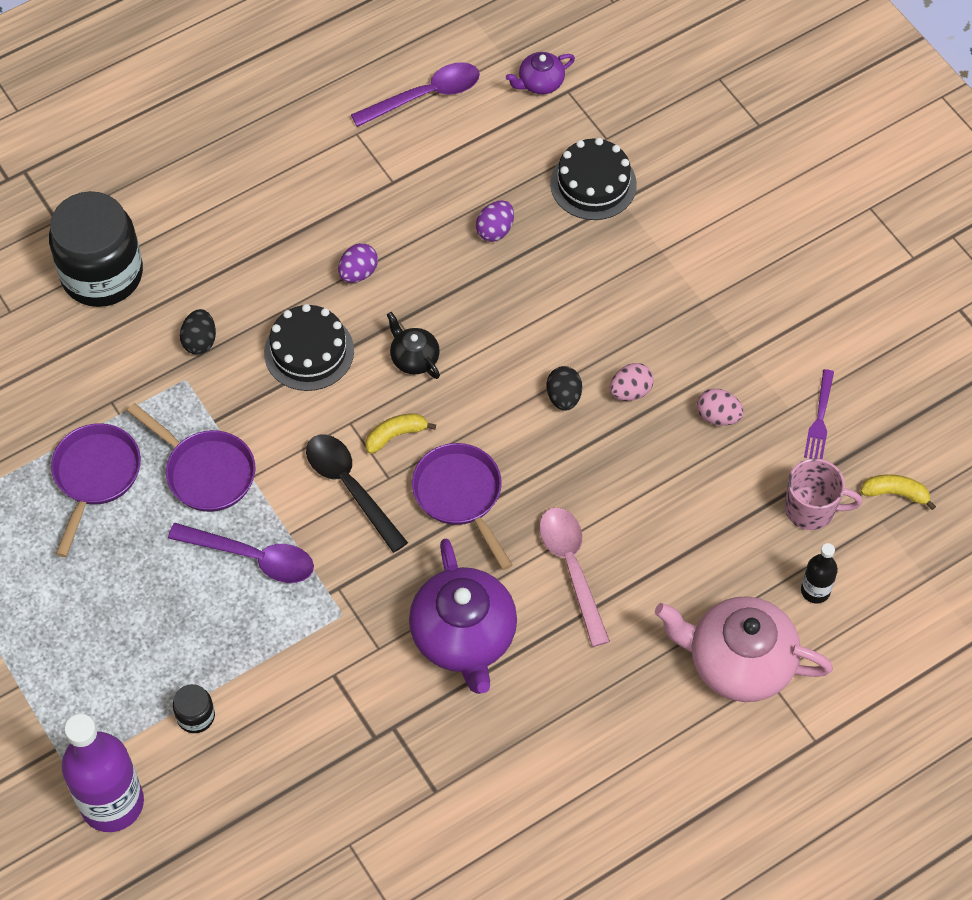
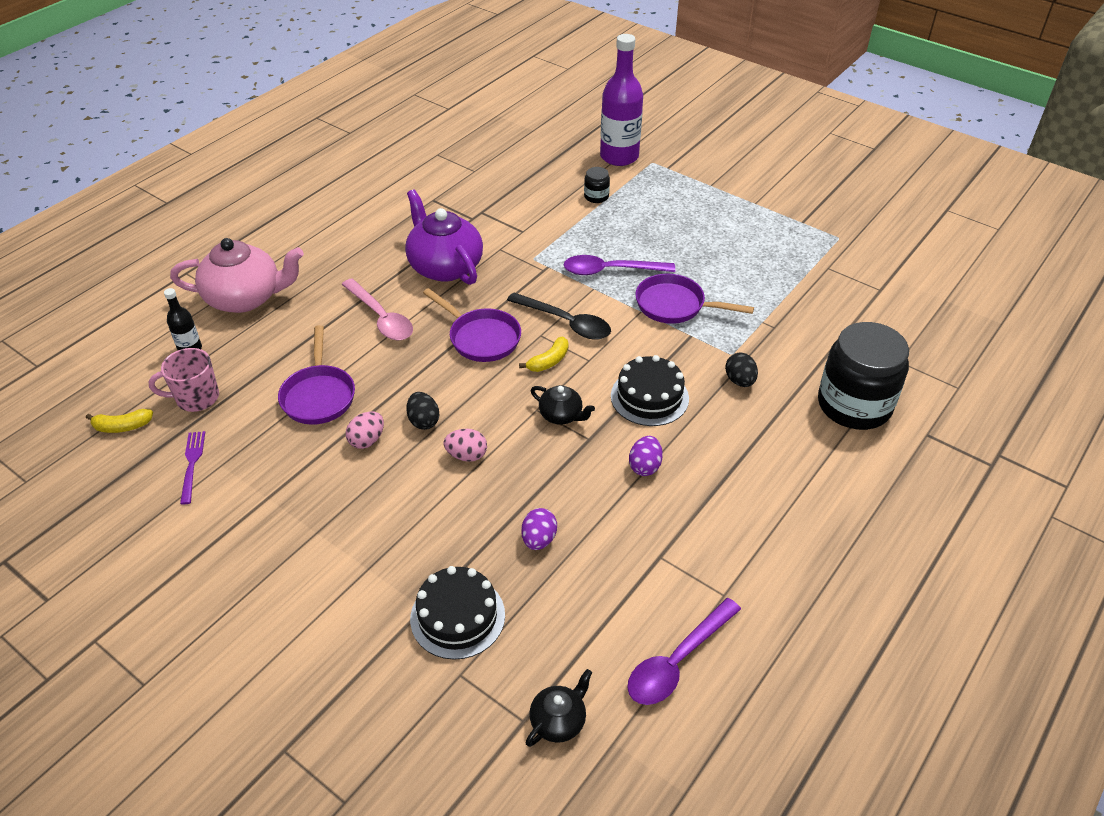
camera: 160 degrees right, 15 degrees down
purple pan [51,423,141,557] -> purple pan moved to [278,325,355,425]
purple teapot [506,52,575,94] -> black teapot [526,669,592,747]
pink egg [697,388,744,426] -> pink egg moved to [443,429,487,462]

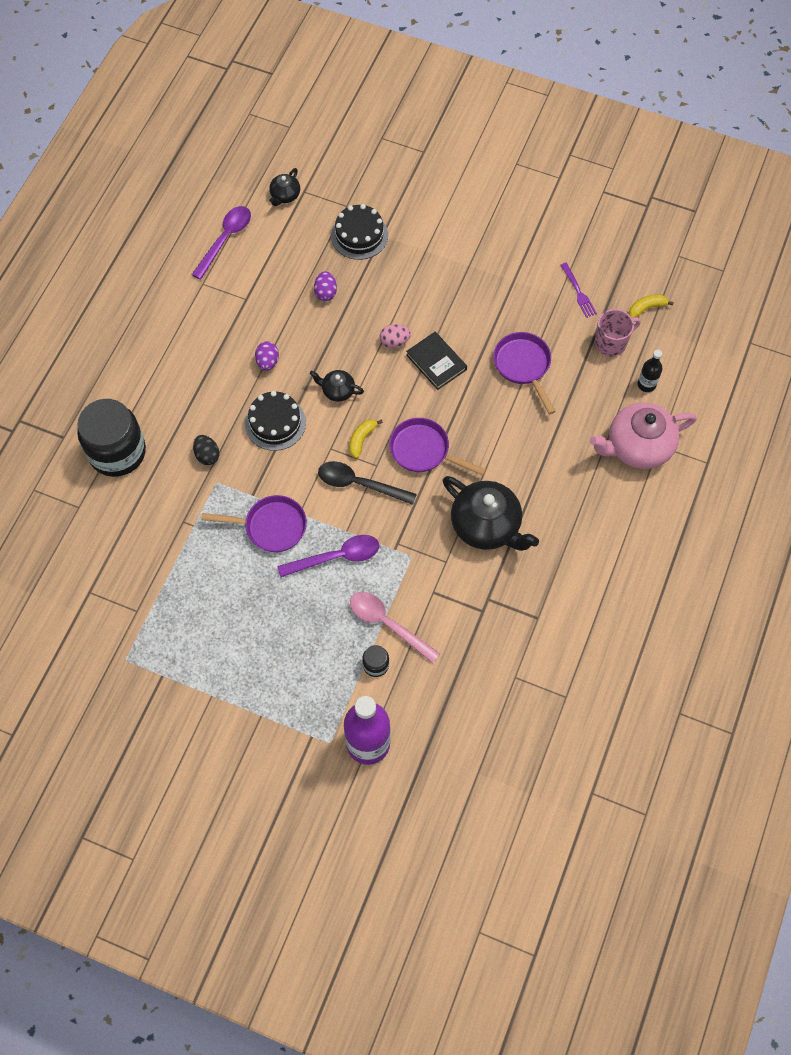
camera: 165 degrees right, 20 degrees up
pink spoon [341,278,413,340] -> pink spoon moved to [350,592,440,664]
pink egg [346,411,384,449] -> none
purple teapot [405,189,483,285] -> black teapot [443,476,539,551]
black egg [406,392,439,430] -> black book [406,332,467,390]

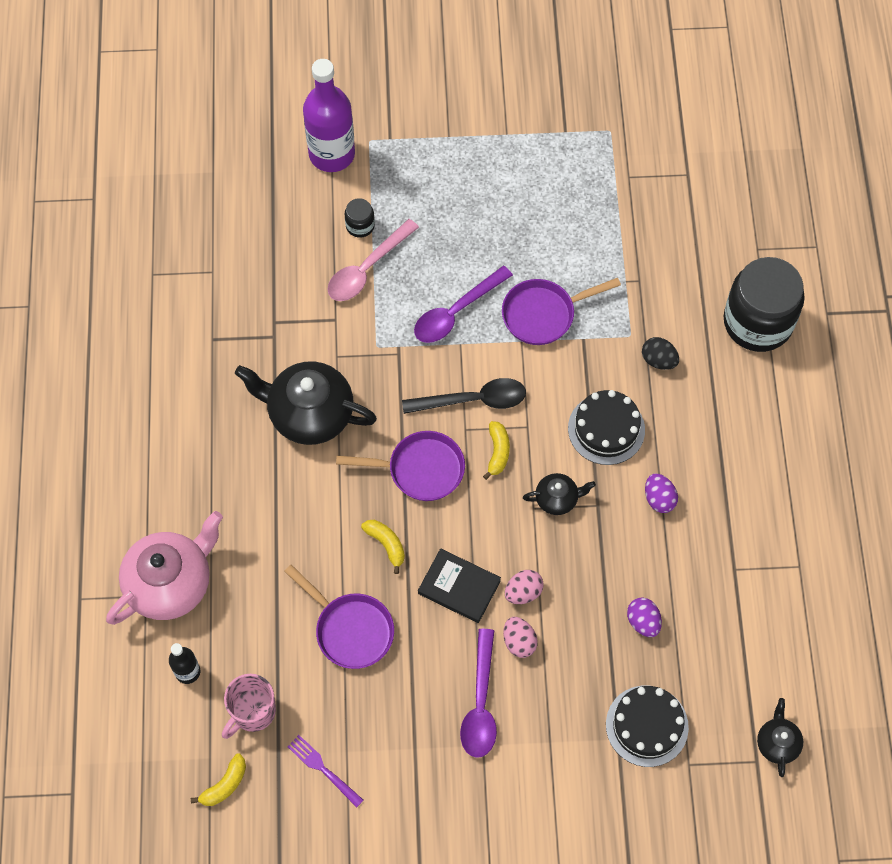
camera: 155 degrees right, 0 degrees up
purple spoon [192,206,251,280] -> purple spoon moved to [460,629,497,758]
pink spoon [350,592,440,664] -> pink spoon turned 120 degrees clockwise [327,219,419,301]
none -> yellow banana [361,520,405,574]
none -> pink egg [503,617,538,658]

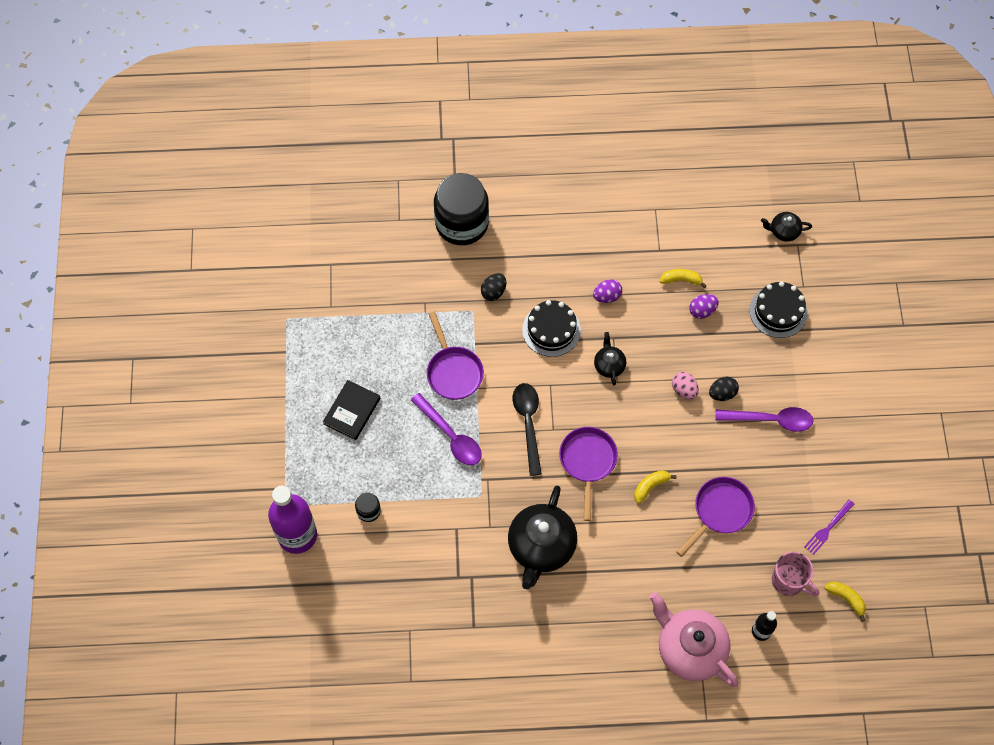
camera: 90 degrees left, 0 degrees up
pink spoon [327,219,419,301] -> none
black book [418,548,501,623] -> black book moved to [323,380,380,440]
yellow banana [483,421,510,480] -> yellow banana moved to [660,269,707,288]
pink egg [503,617,538,658] -> black egg [709,376,739,401]

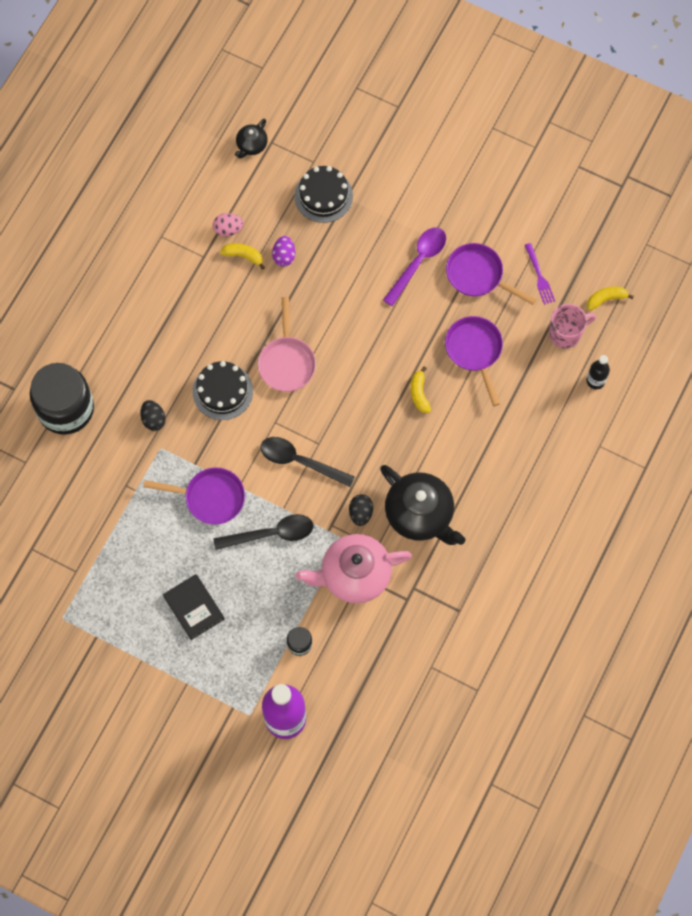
camera: 60 degrees left, 5 degrees up
purple spoon [411,393,482,465] -> black spoon [213,514,313,550]
purple pan [559,427,618,521] -> purple pan moved to [446,243,536,305]
purple egg [593,279,622,303] -> none
black teapot [594,332,626,386] -> pink pan [258,297,316,392]
pink teapot [650,592,738,687] -> pink teapot moved to [296,534,412,603]
yellow banana [660,269,707,288] -> yellow banana turned 75 degrees clockwise [220,243,265,270]
pink egg [672,372,699,399] -> pink egg moved to [213,213,244,237]
black egg [709,376,739,401] -> black egg moved to [349,494,373,526]

